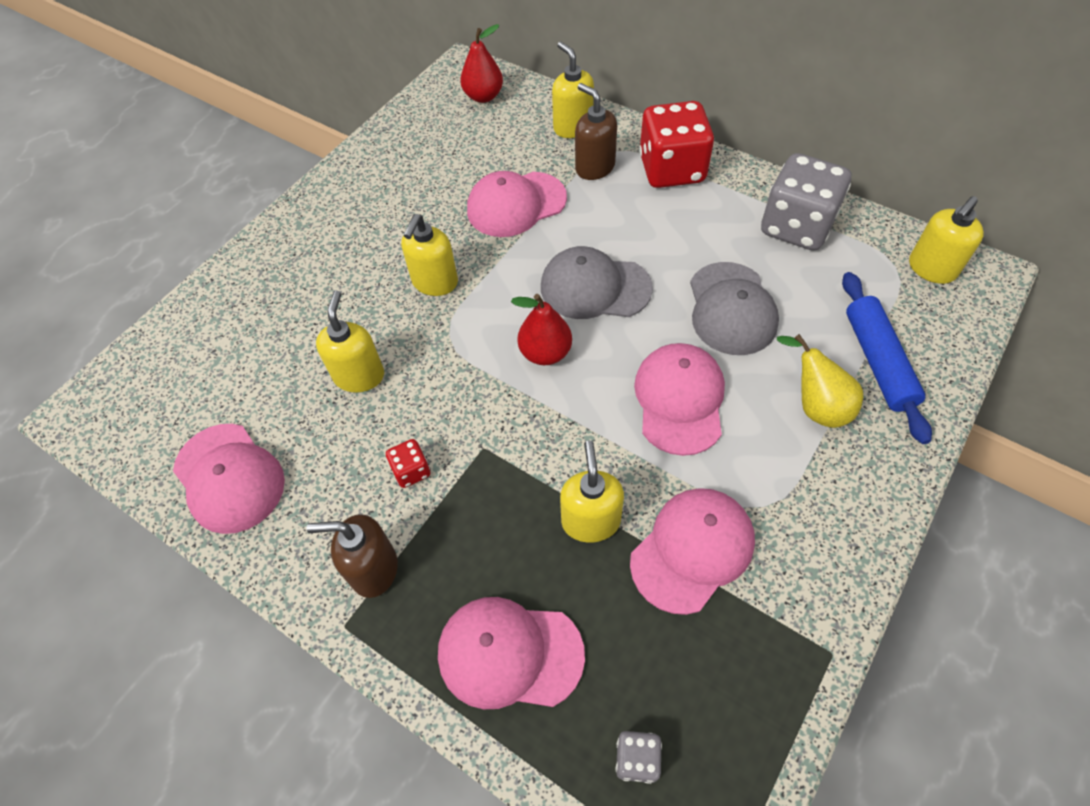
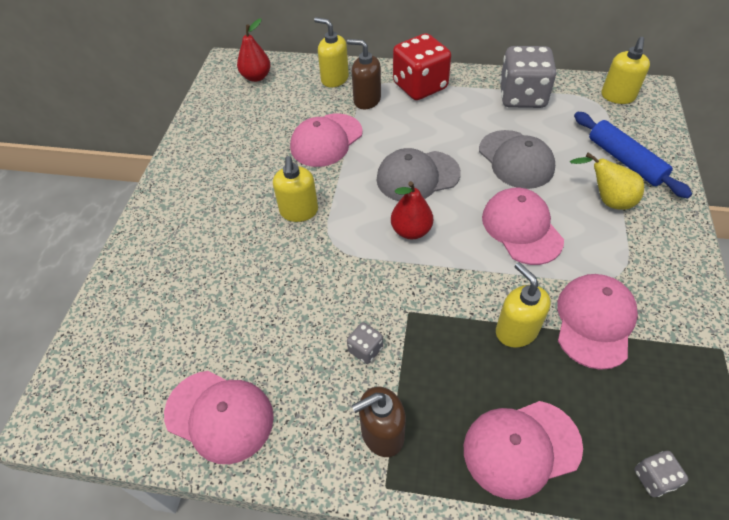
camera: 25 degrees left, 5 degrees down
yellow soap dispenser [316,290,384,393] -> none
red dice [386,439,430,488] -> grey dice [347,322,383,364]

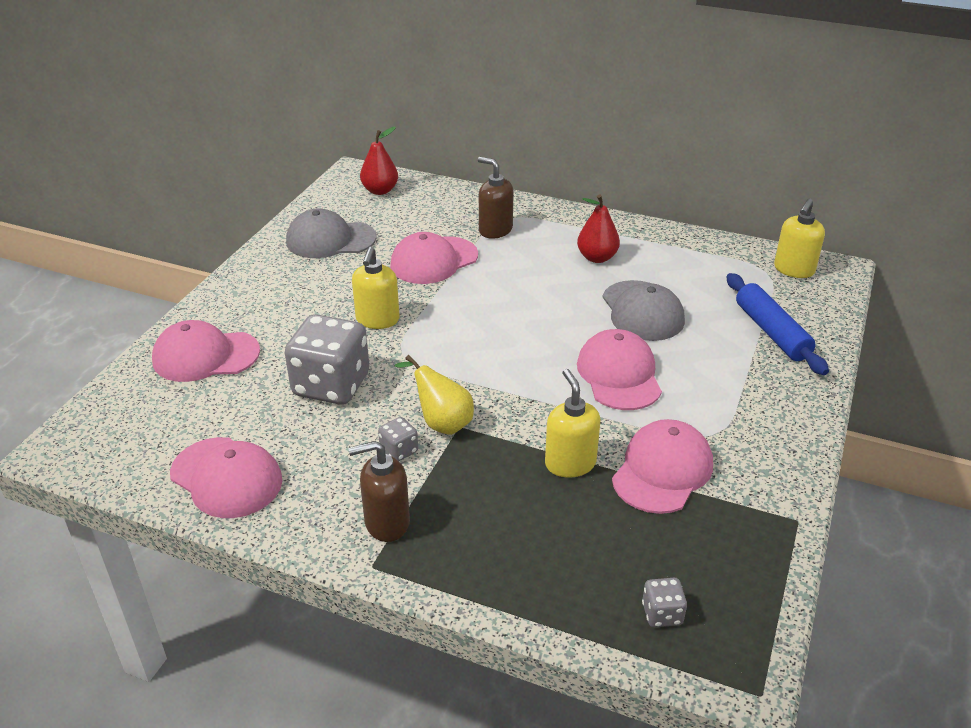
camera: 10 degrees right, 15 degrees down
yellow soap dispenser [314,17,349,88] -> none
grey cap [376,148,461,201] -> grey cap moved to [286,208,377,258]
red pear [391,181,433,239] -> red pear moved to [577,195,620,263]
red dice [393,33,451,100] -> none
pink cap [464,401,583,500] -> pink cap moved to [152,320,260,382]
grey dice [500,46,557,108] -> grey dice moved to [285,314,369,405]
yellow pear [570,153,644,210] -> yellow pear moved to [395,355,474,435]

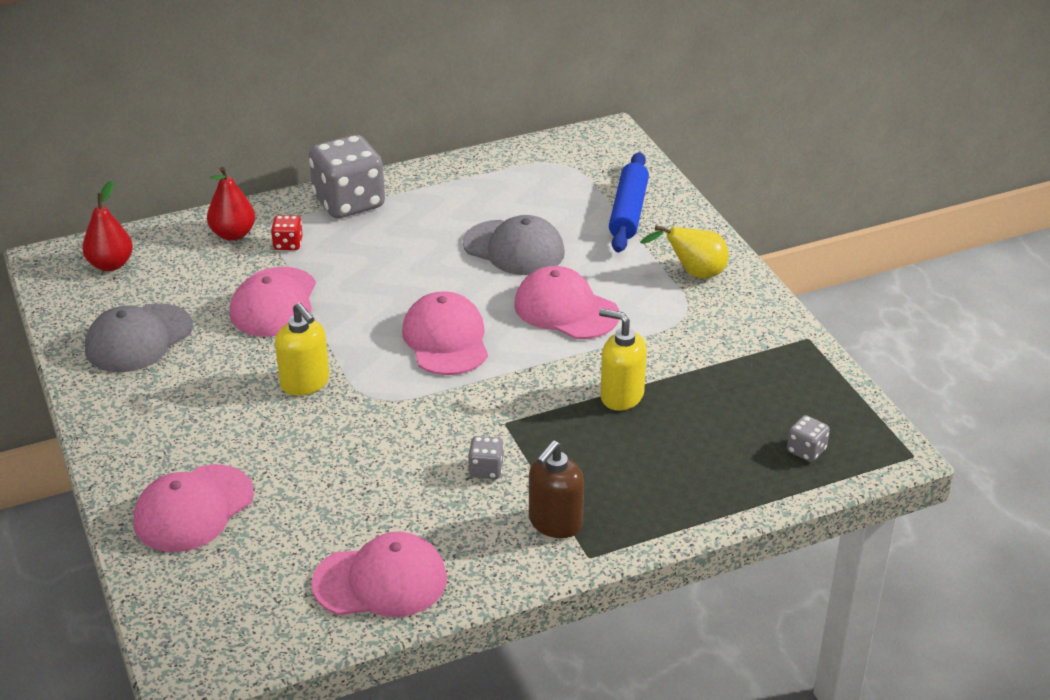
camera: 45 degrees left, 0 degrees up
grey dice [285,314,369,405] -> grey dice moved to [309,135,385,218]
yellow pear [395,355,474,435] -> yellow pear moved to [640,225,729,278]
brown soap dispenser [478,157,514,239] -> red dice [271,215,303,250]
red pear [577,195,620,263] -> red pear moved to [207,167,255,241]
pink cap [612,419,713,514] -> pink cap moved to [402,291,488,375]
blue rolling pin [727,273,829,375] -> blue rolling pin turned 75 degrees clockwise [609,152,649,252]
yellow soap dispenser [774,199,825,278] -> none

